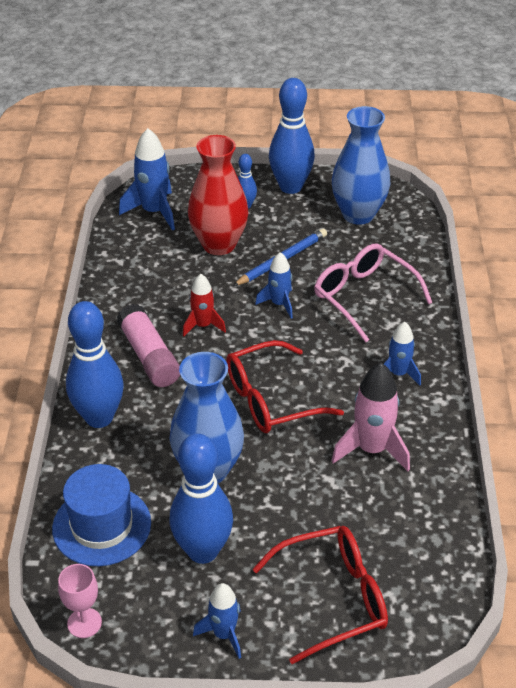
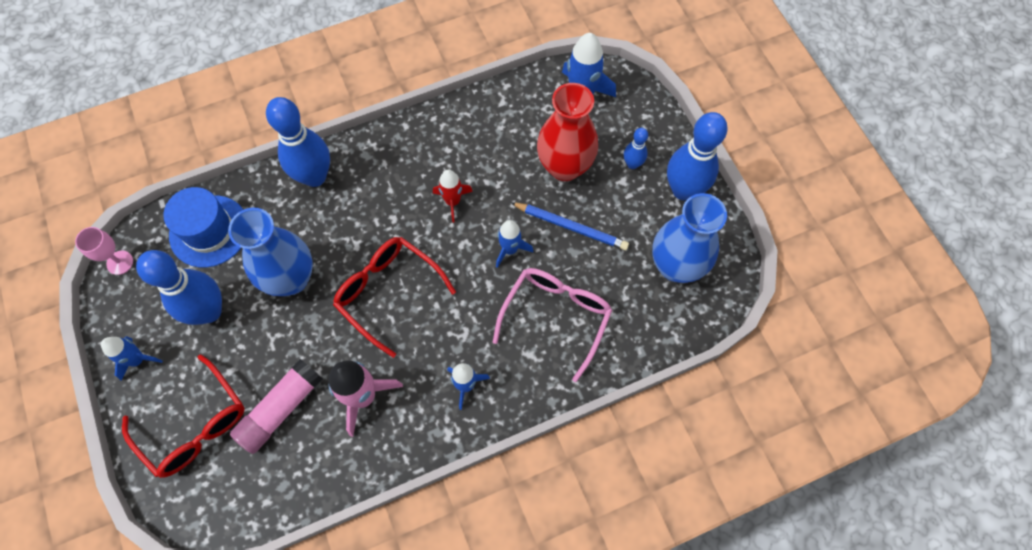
camera: 65 degrees right, 25 degrees up
pink glue stick [117,304,180,387] -> pink glue stick moved to [230,359,323,454]

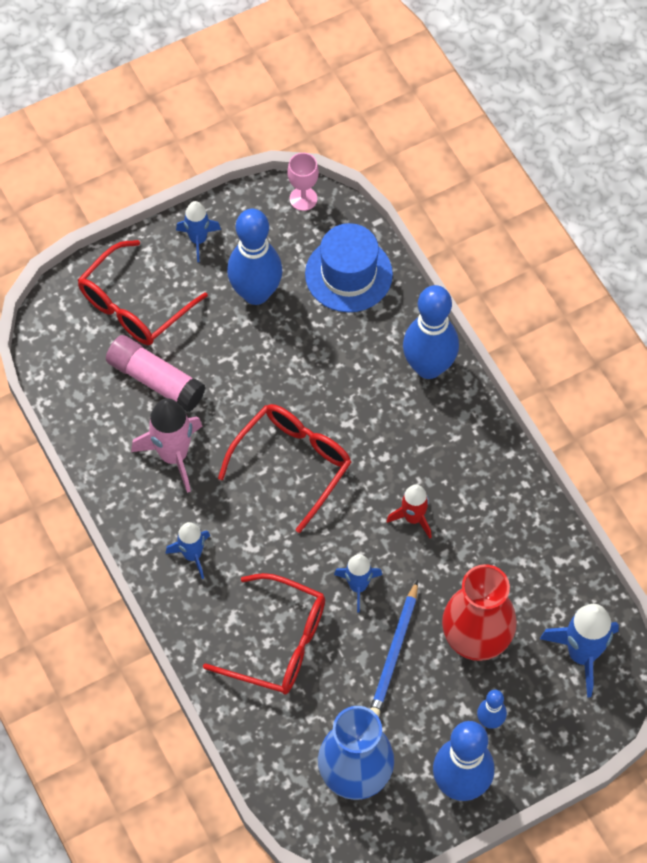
camera: 85 degrees right, 5 degrees down
blue vase [228,208,313,296] -> none
pink glasses [493,268,612,382] -> red glasses [203,573,325,695]

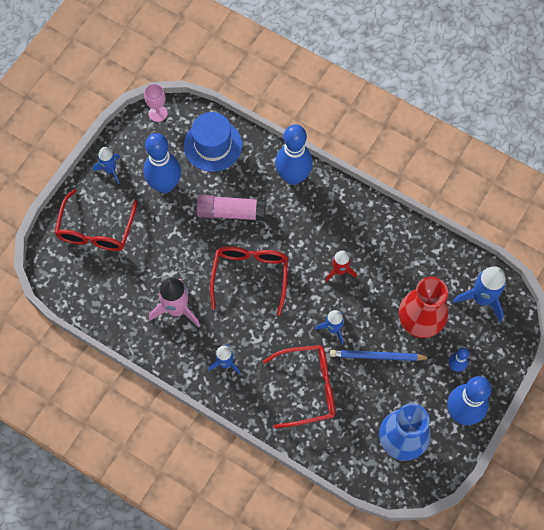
camera: 30 degrees left, 5 degrees up
pink glue stick [106,335,206,412] -> pink glue stick moved to [196,195,266,221]
blue pencil [371,580,418,717] -> blue pencil turned 105 degrees clockwise [330,350,430,361]

